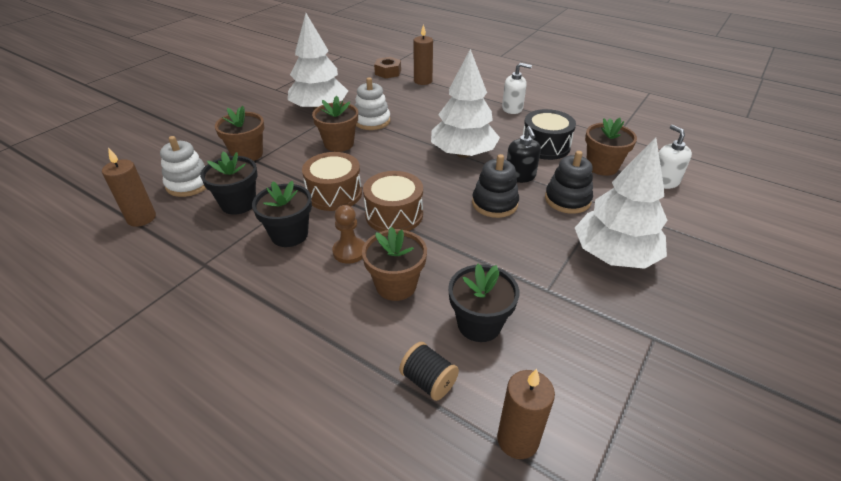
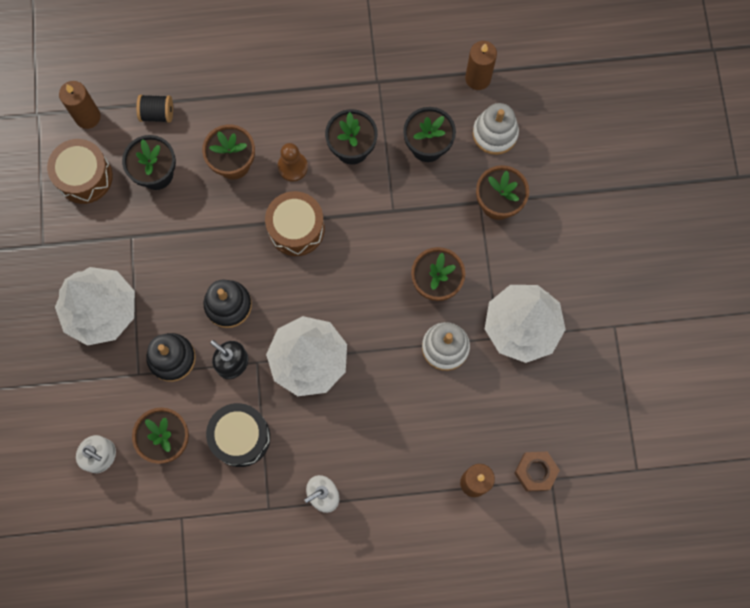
camera: 140 degrees right, 35 degrees up
brown drum [302,152,362,211] -> brown drum moved to [47,139,113,204]

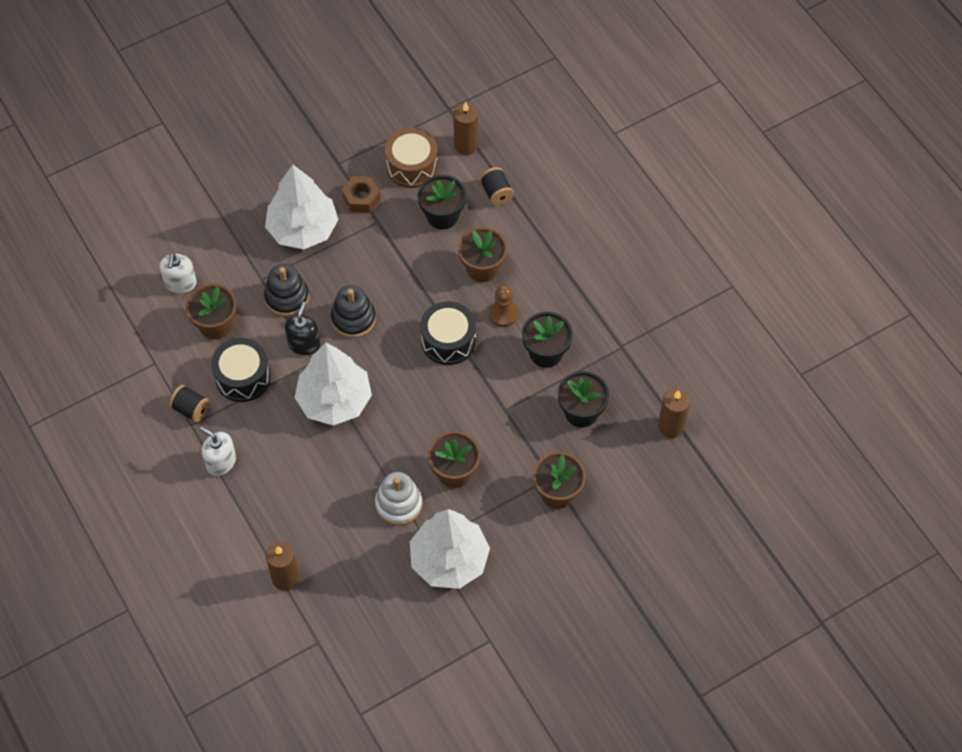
camera: 65 degrees right, 15 degrees down
brown drum [265,191,325,256] -> black drum [420,301,476,365]
white stacking toy [473,103,519,155] -> none
brown nut [514,452,560,492] -> brown nut moved to [342,176,381,213]
none -> black spool [169,385,210,423]

